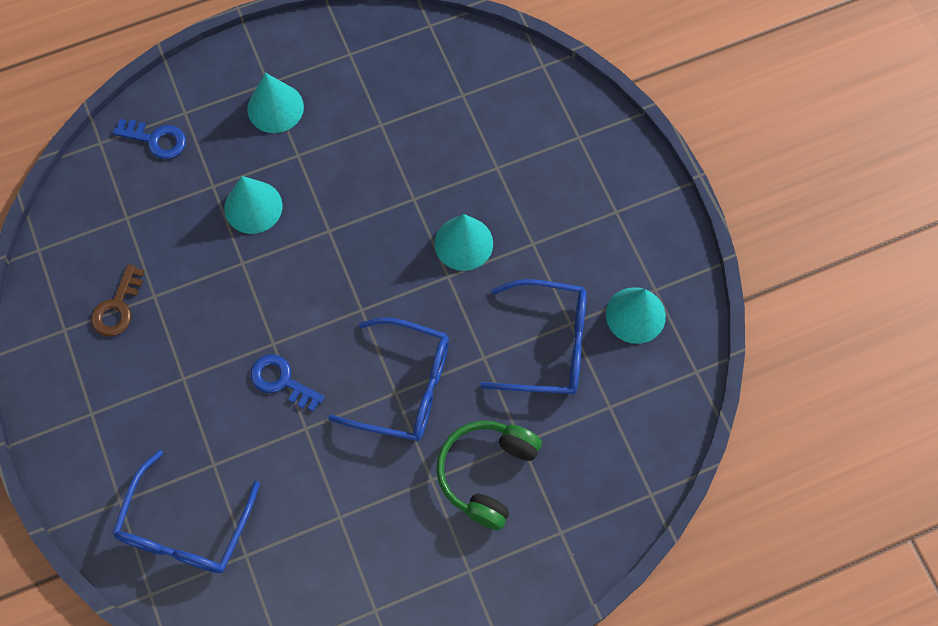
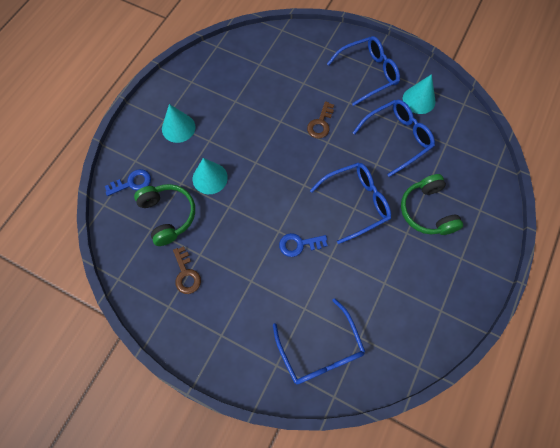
camera: 40 degrees left, 0 degrees up
turquoise cone [434,214,493,271] -> brown key [307,101,334,138]
none -> green headphones [134,184,195,246]
none -> blue glasses [327,36,400,106]

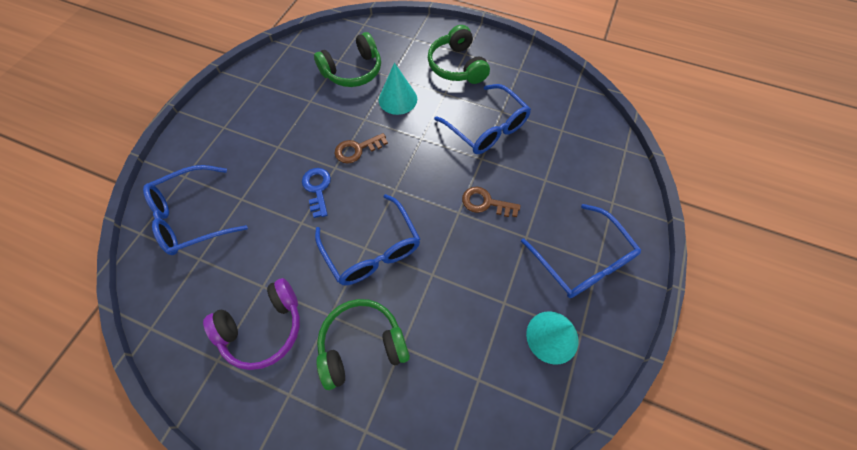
camera: 85 degrees right, 5 degrees down
blue key [105,169,151,196] -> none
turquoise cone [162,104,196,143] -> green headphones [428,25,490,84]
brown key [173,246,201,294] -> brown key moved to [335,133,388,164]
blue glasses [353,99,435,177] -> blue glasses moved to [434,84,531,154]
none -> purple headphones [203,278,300,370]

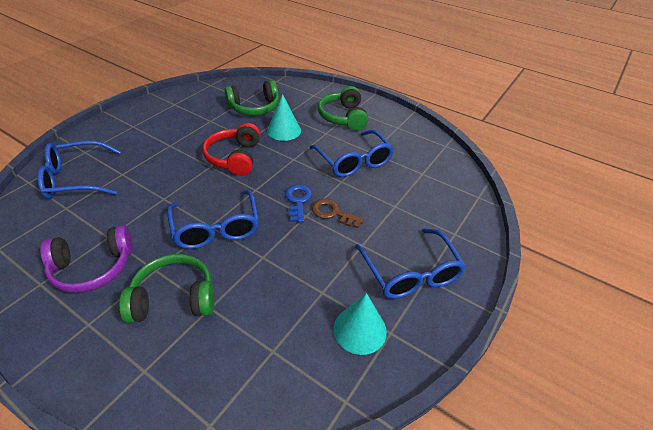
camera: 10 degrees right, 20 degrees down
blue key [302,168,331,218] -> blue key moved to [285,184,312,223]
brown key [335,133,388,164] -> red headphones [202,123,260,176]

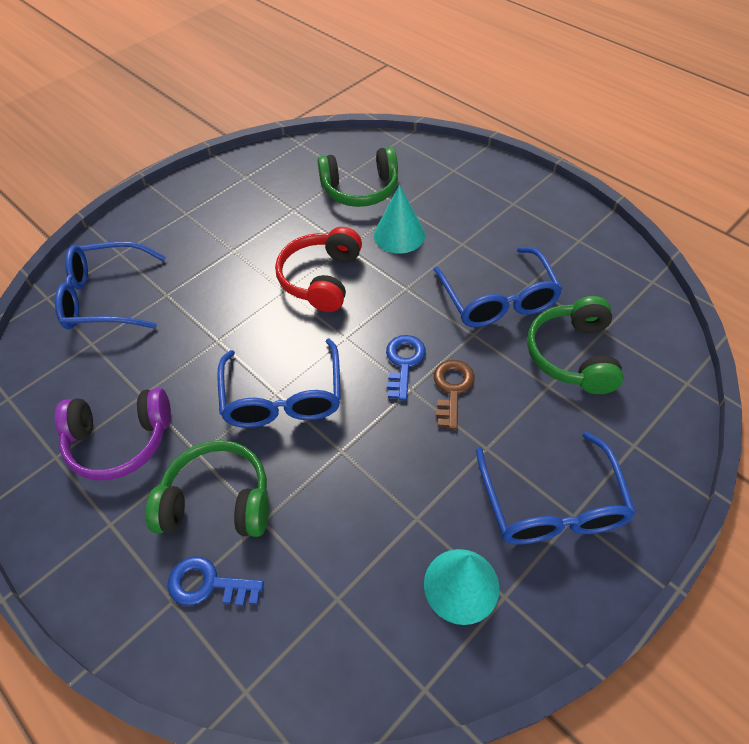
camera: 15 degrees right, 10 degrees up
brown key [312,199,364,228] -> brown key turned 60 degrees clockwise [434,360,474,429]
green headphones [318,86,368,131] -> green headphones moved to [527,296,624,394]
none -> blue key [168,556,264,606]

